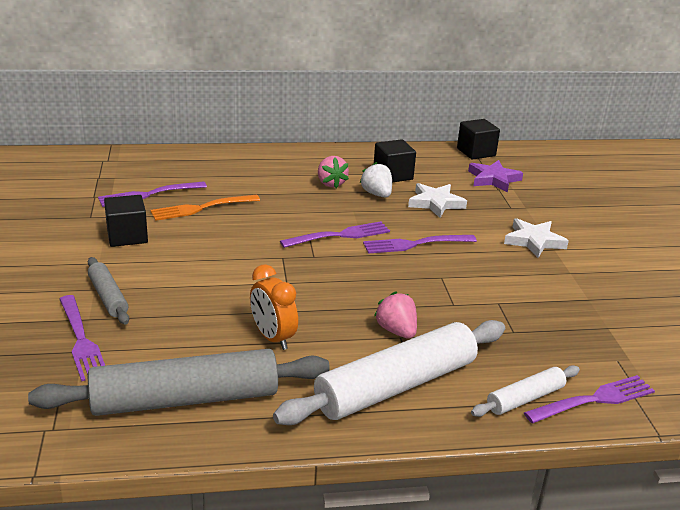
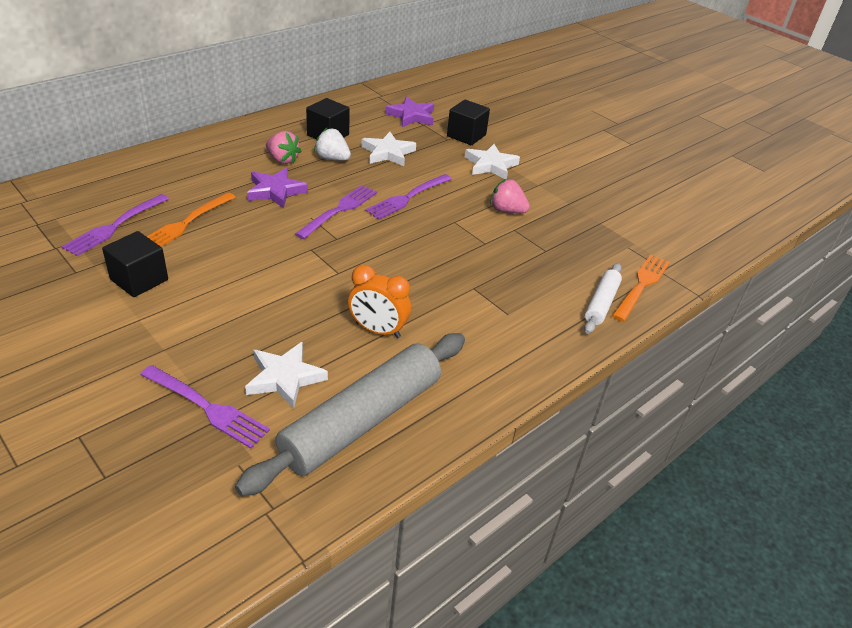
camera: 35 degrees left, 10 degrees up
grey rolling pin [88,257,129,325] -> none
white rolling pin [273,320,505,425] -> none
pink strawberry [374,291,417,339] -> pink strawberry moved to [490,179,530,213]
black cube [457,119,500,160] -> black cube moved to [447,100,490,145]
purple fork [524,375,655,423] -> orange fork [612,254,670,322]
none -> white star [245,342,328,409]
none -> purple star [247,168,308,209]

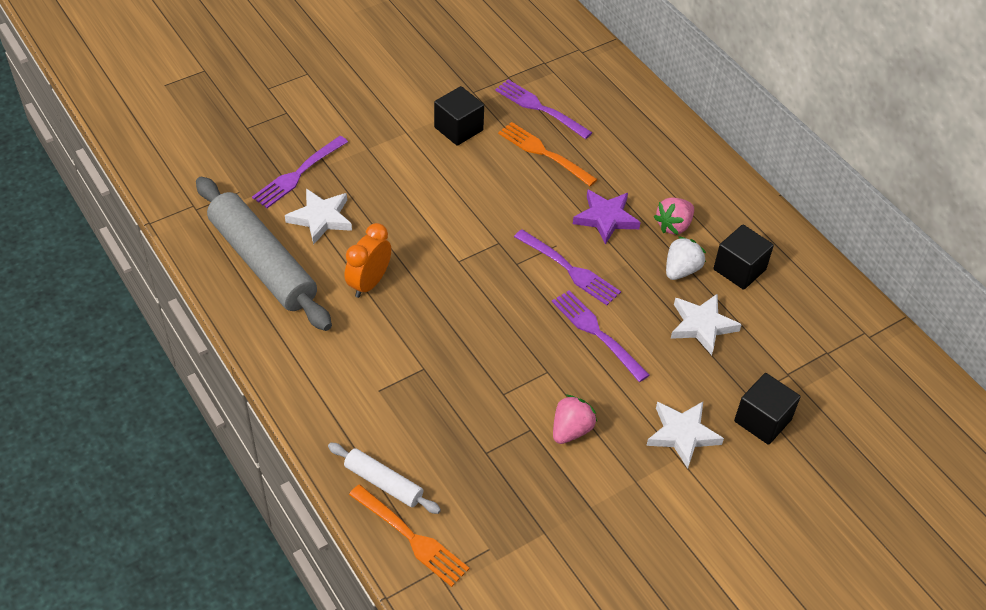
camera: 100 degrees right, 10 degrees up
purple star [385,97,434,127] -> none

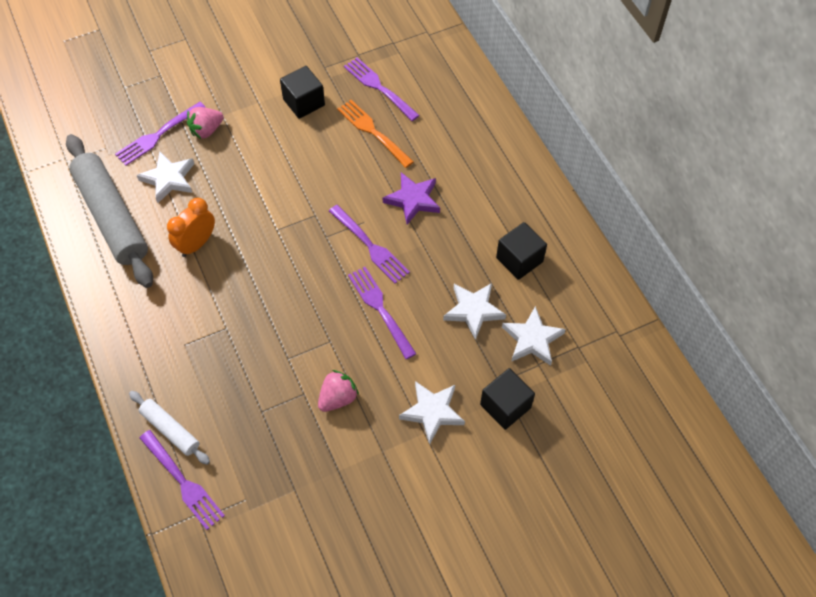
camera: 10 degrees right, 10 degrees up
orange fork [349,484,469,587] -> purple fork [139,430,225,530]
pink strawberry [654,197,694,235] -> pink strawberry moved to [187,107,224,139]
white strawberry [666,236,706,280] -> none
none -> white star [502,306,566,366]

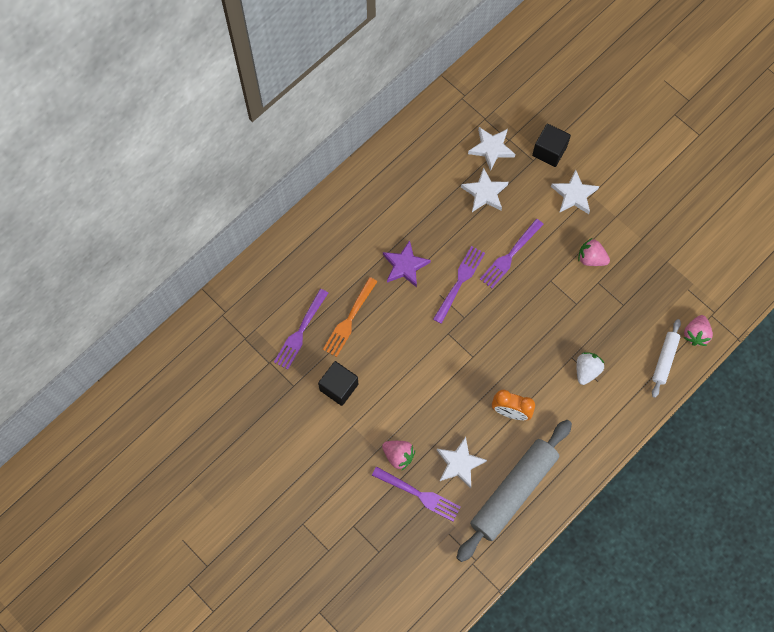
camera: 110 degrees left, 10 degrees up
purple fork [139,430,225,530] -> pink strawberry [684,315,713,346]
black cube [496,222,547,280] -> none
none -> white strawberry [577,352,604,385]

